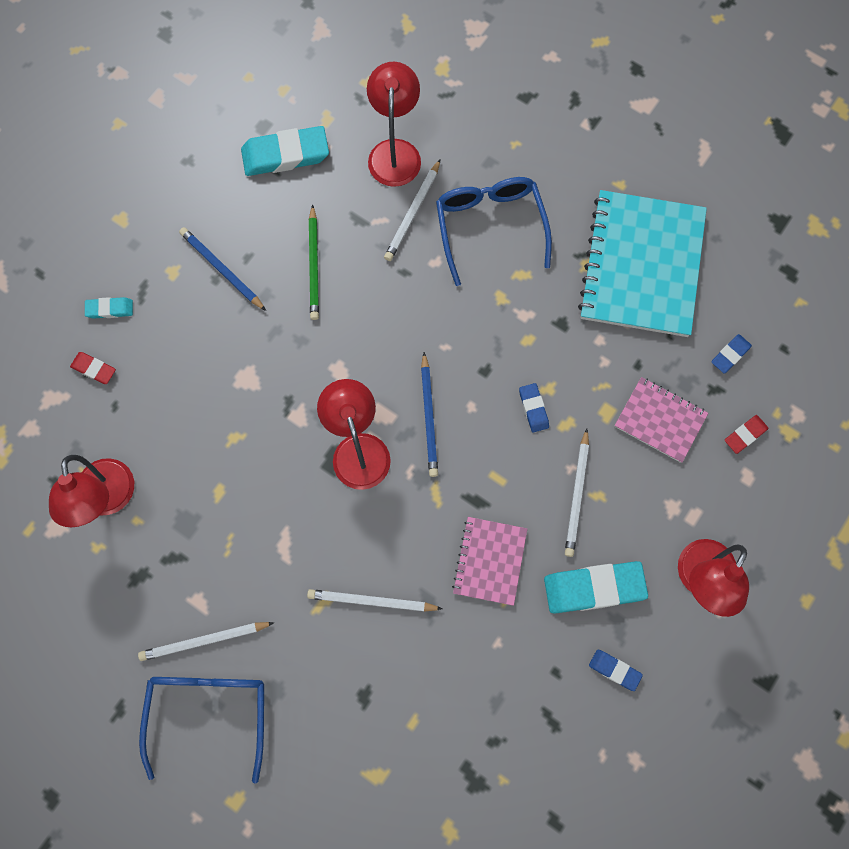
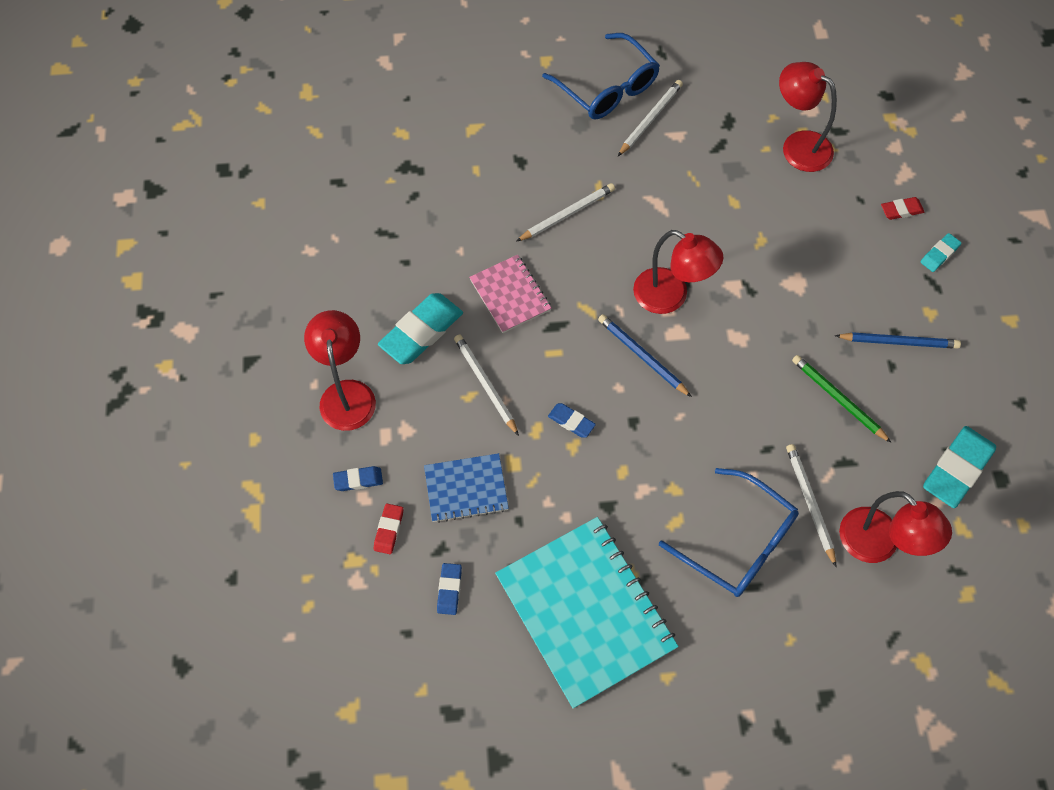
camera: 140 degrees right, 10 degrees down
blue eraser [589,650,643,691] -> blue eraser moved to [333,466,383,491]
pink notebook [614,377,708,463] -> blue notebook [424,453,509,523]

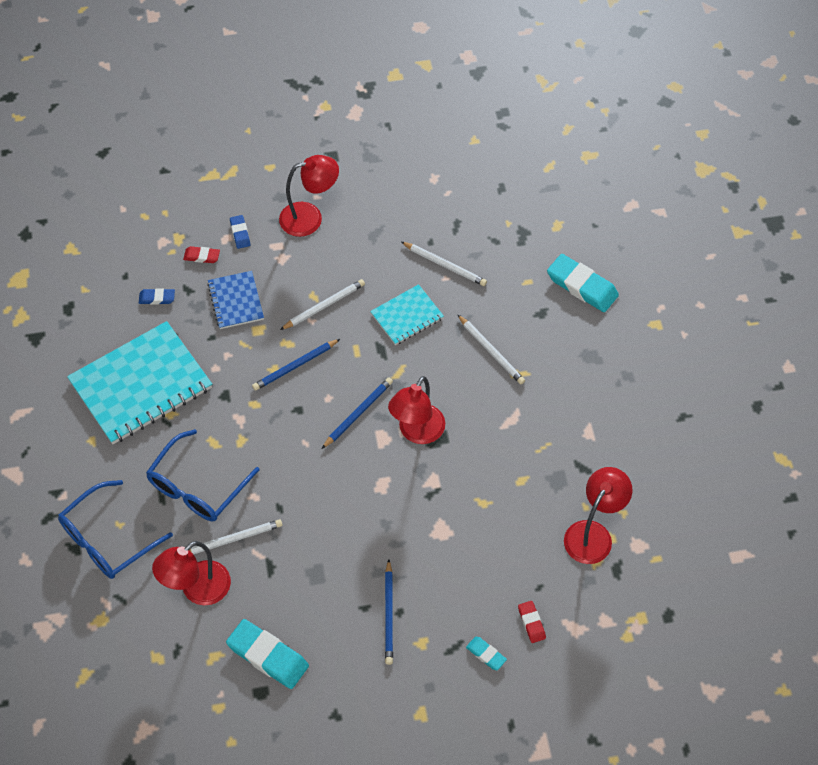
camera: 85 degrees right, 5 degrees down
turquoise eraser [378,293,463,364] -> turquoise eraser moved to [547,254,619,312]
pink notebook [469,255,551,333] -> turquoise notebook [370,284,444,345]
blue glasses [542,33,660,119] -> blue glasses moved to [58,480,173,579]
blue eraser [548,403,596,438] -> blue pencil [252,339,340,391]
white pencil [618,80,683,156] -> white pencil moved to [401,242,487,286]
green pencil [792,355,892,443] -> none

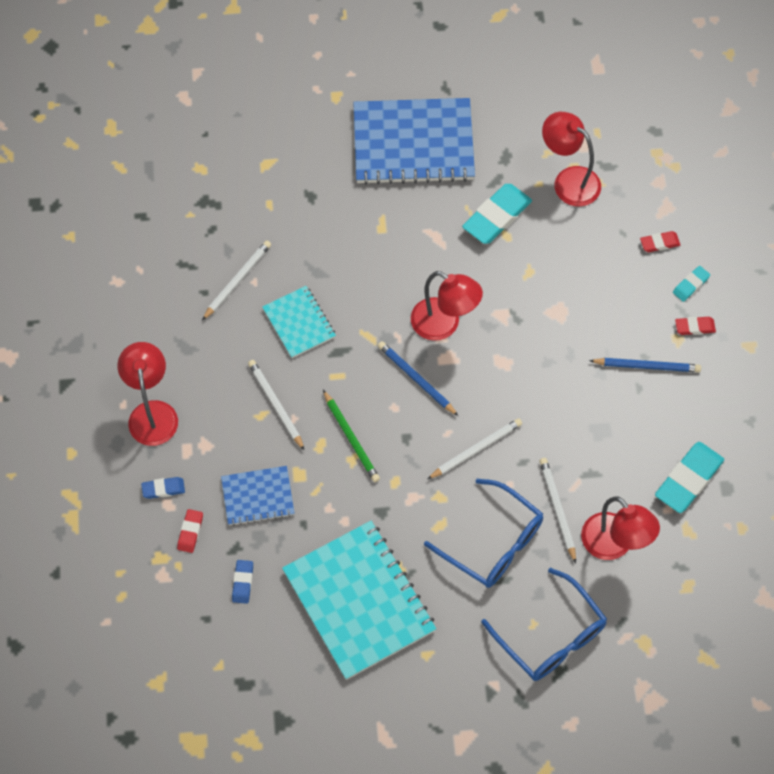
camera: 85 degrees left, 5 degrees up
blue pencil [252,339,340,391] -> green pencil [323,390,380,482]
white pencil [457,314,525,385] -> white pencil moved to [427,418,522,479]
turquoise eraser [547,254,619,312] -> turquoise eraser moved to [462,184,532,244]
none -> blue notebook [353,98,475,185]
none -> red eraser [675,317,716,335]

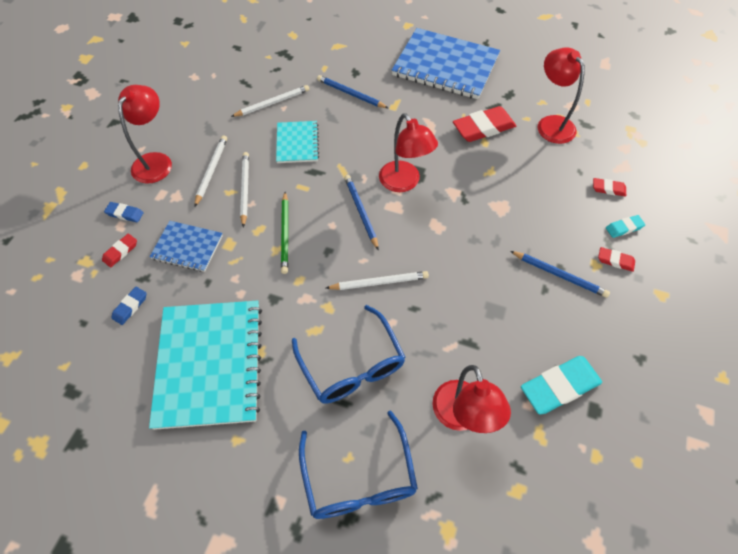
camera: 25 degrees right, 5 degrees down
turquoise eraser [462,184,532,244] -> red eraser [453,106,516,142]
white pencil [539,458,576,563] -> white pencil moved to [194,135,227,207]
none -> blue pencil [317,75,388,108]

